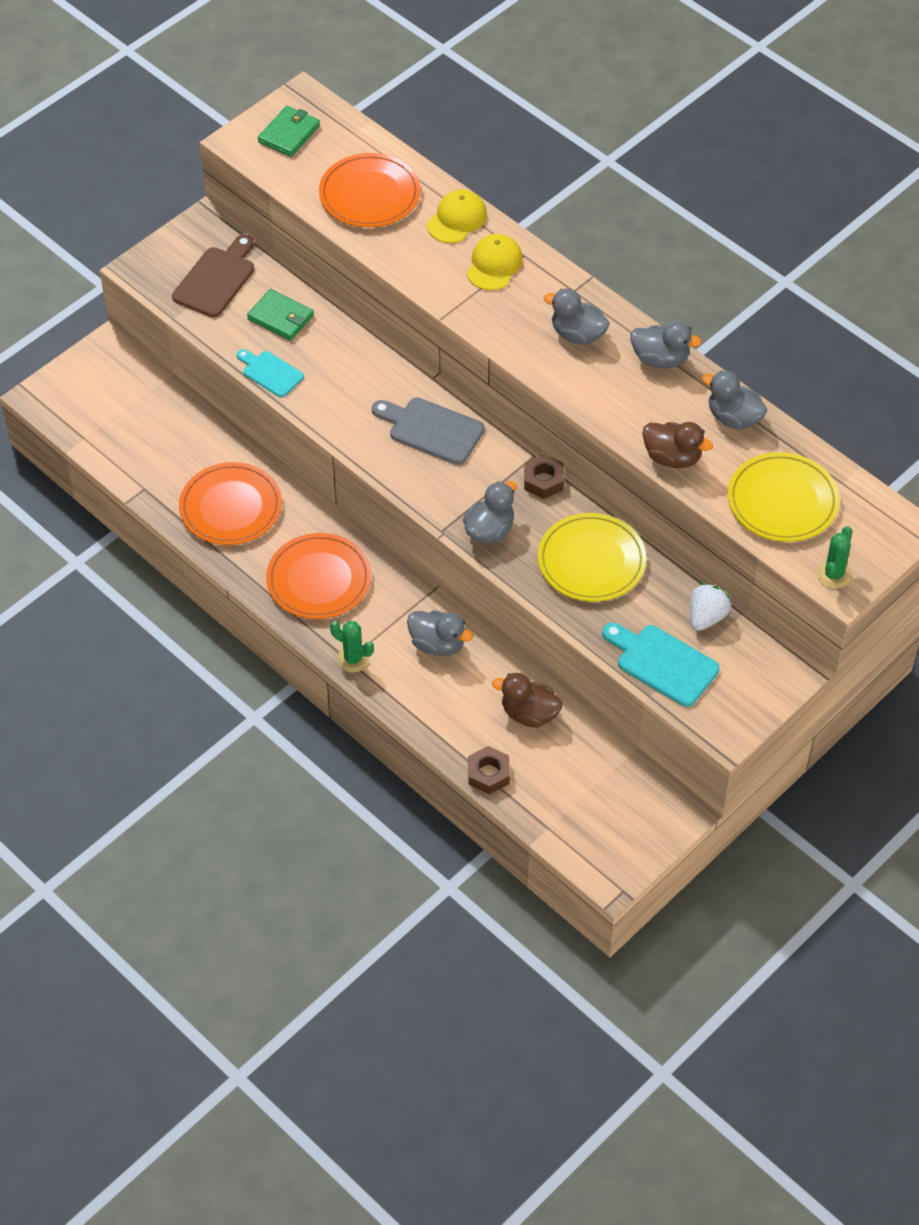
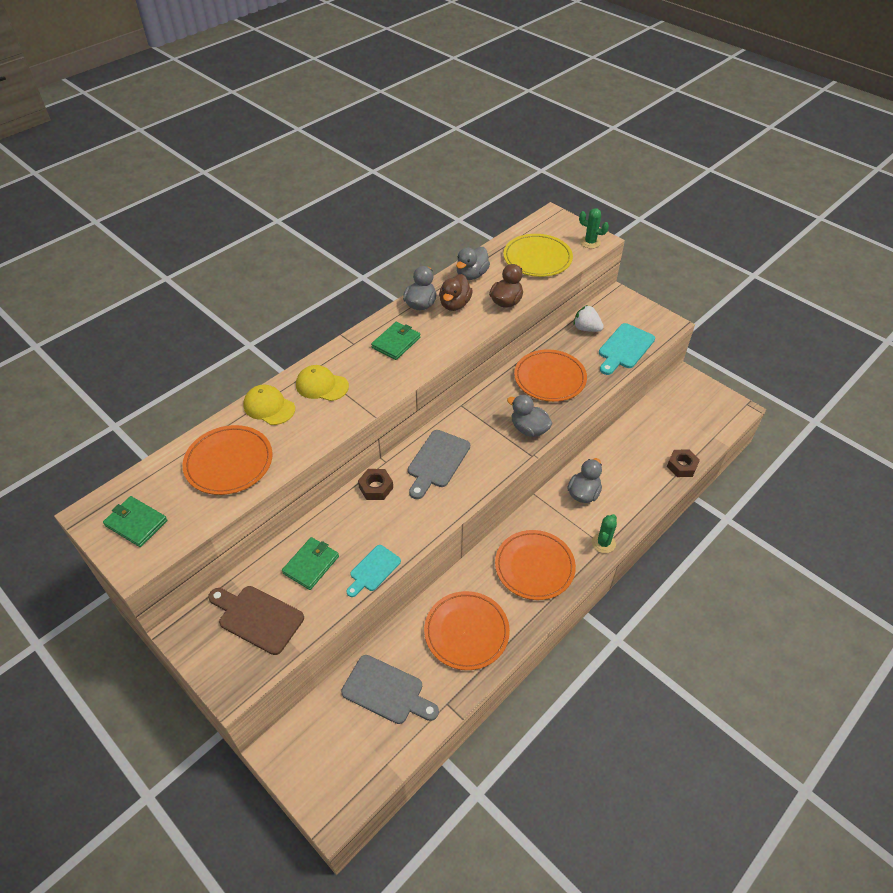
camera: 90 degrees left, 5 degrees down
brown duck [492,673,563,728] -> brown duck moved to [439,274,473,311]
brown nut [524,454,564,499] -> brown nut moved to [358,469,393,500]
yellow plate [538,513,647,602] -> orange plate [514,349,587,402]
grey duck [543,288,610,345] -> green wallet [371,322,420,360]
none -> grey cutting board [341,655,439,724]

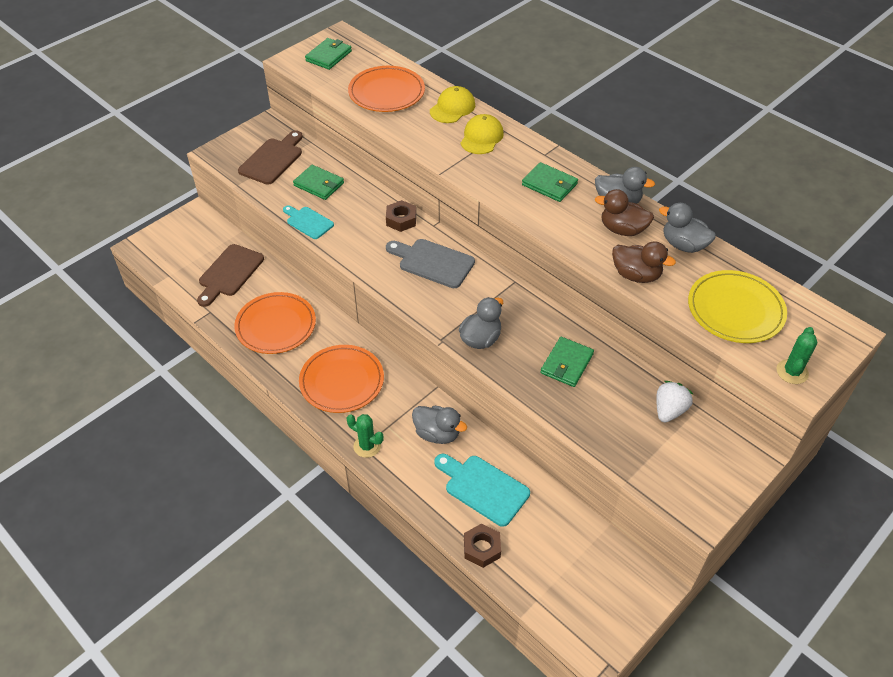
camera: 90 degrees right, 0 degrees up
grey cutting board [341,655,439,724] -> brown cutting board [197,244,264,307]
orange plate [514,349,587,402] -> green wallet [541,337,594,387]
turquoise cutting board [599,323,655,375] -> turquoise cutting board moved to [434,454,530,527]

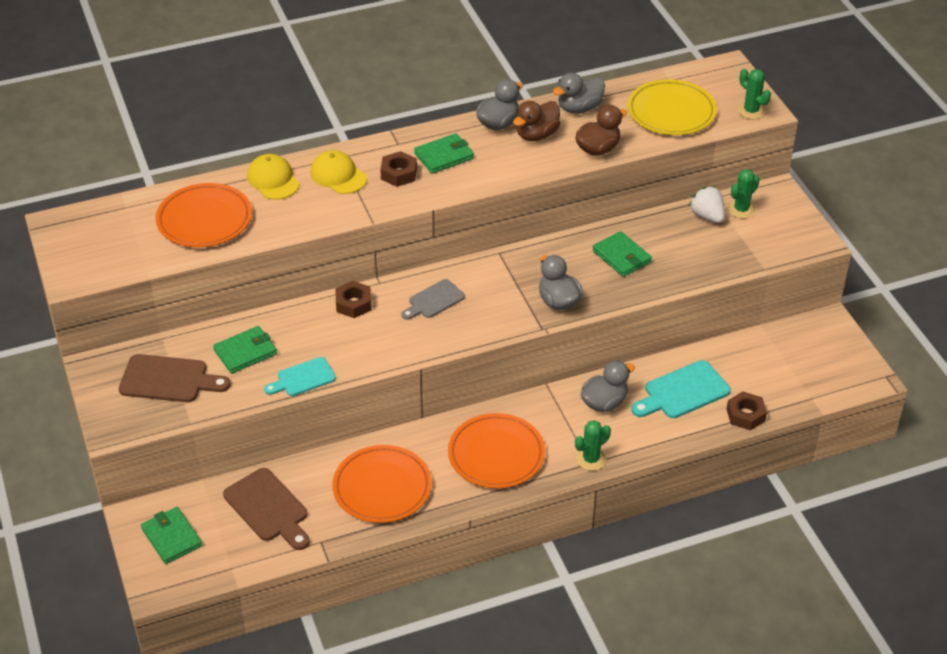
camera: 65 degrees left, 5 degrees down
brown cutting board [238,131,303,185] -> brown cutting board turned 135 degrees clockwise [119,354,231,402]
green wallet [305,38,352,70] -> green wallet moved to [141,507,202,564]
grey cutting board [386,239,475,288] -> grey cutting board [401,279,465,320], size x0.66
none -> brown nut [380,151,417,187]
none -> green cactus [728,169,760,219]

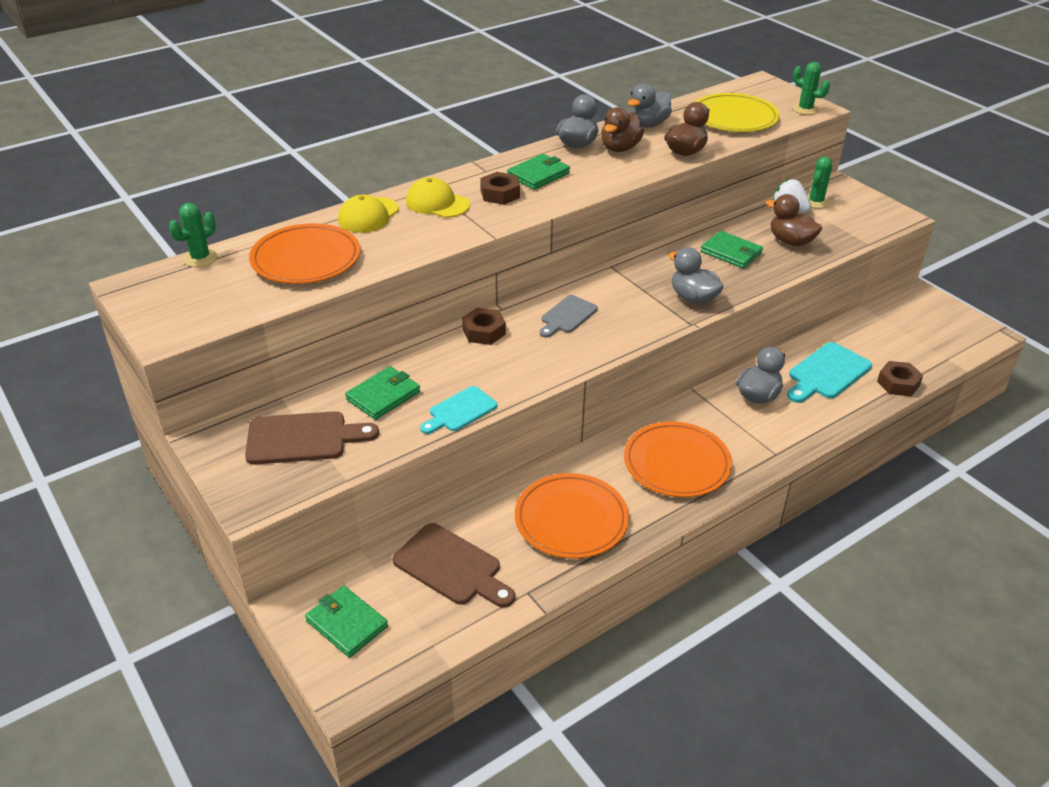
camera: 15 degrees left, 5 degrees down
yellow cap [247,154,300,200] -> yellow cap turned 105 degrees counterclockwise [338,195,399,233]
green cactus [575,420,611,471] -> green cactus moved to [169,203,218,267]
none -> brown duck [766,194,822,246]

